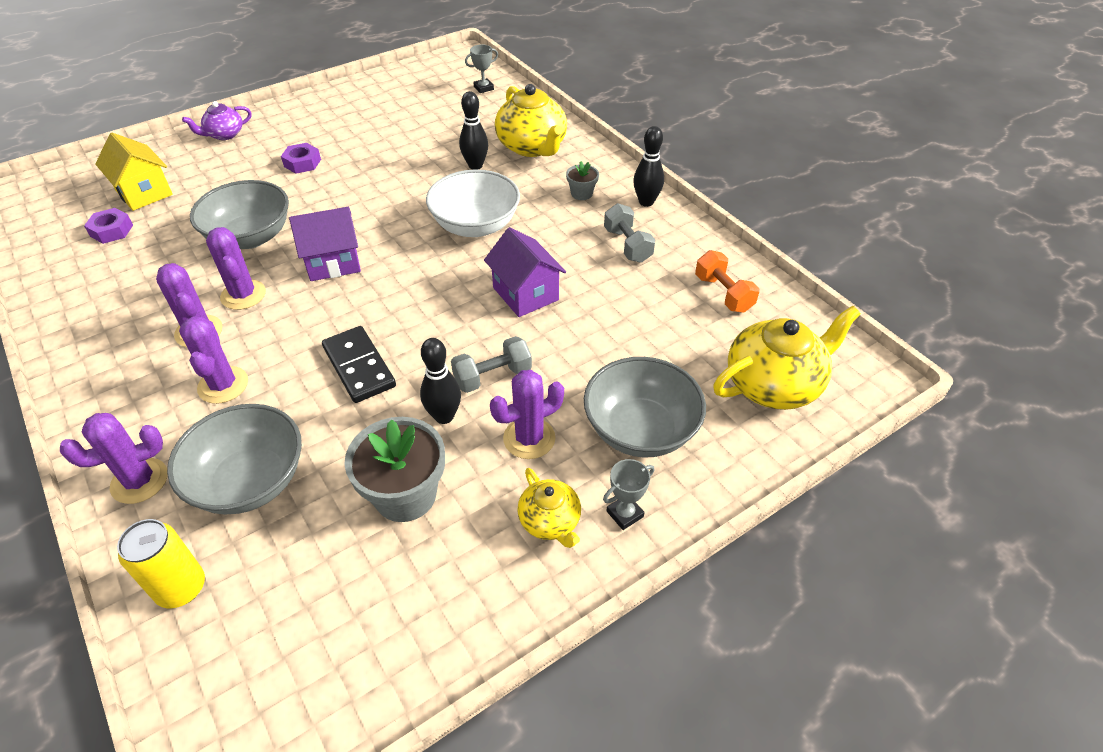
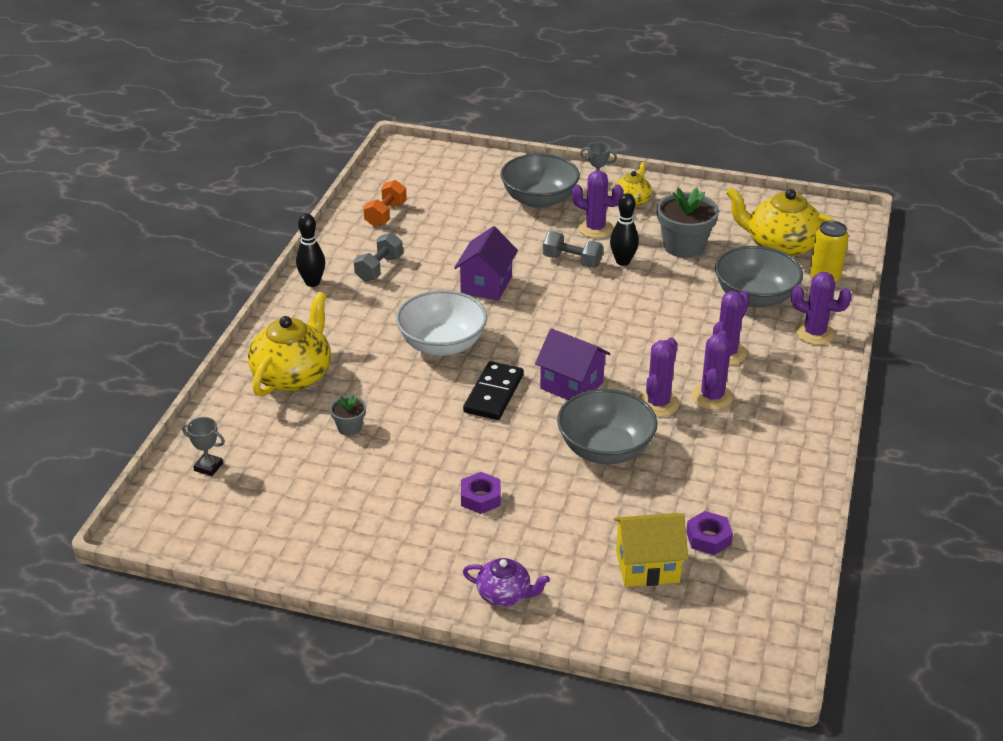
camera: 130 degrees left, 10 degrees down
yellow house [95,133,173,211] -> yellow house turned 75 degrees clockwise [613,513,688,587]
black domino [322,326,396,403] -> black domino moved to [463,361,524,420]
black bowling pin [459,91,488,170] -> none
grey flower pot [566,161,599,200] -> grey flower pot moved to [330,394,366,436]
yellow teapot [713,306,861,410] -> yellow teapot moved to [726,187,836,257]

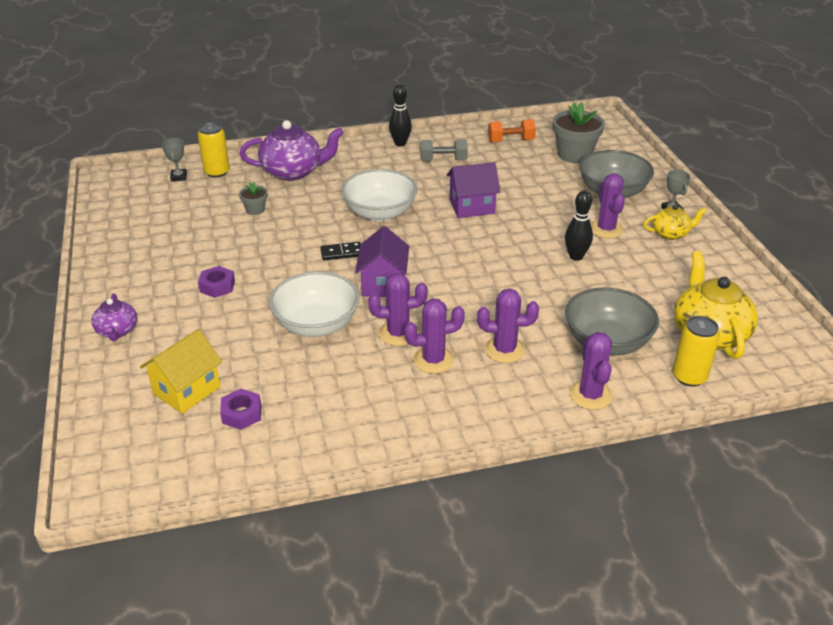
camera: 60 degrees right, 0 degrees up
yellow teapot [248,292,331,397] -> purple teapot [240,120,344,181]
black domino [463,361,524,420] -> black domino [320,242,361,260], size x0.62
grey dumbbell [543,231,603,268] -> none
grey bowl [557,389,658,464] -> white bowl [269,272,360,337]
yellow house [613,513,688,587] -> yellow house turned 75 degrees clockwise [140,329,222,414]
grey flower pot [657,187,719,258] -> grey flower pot moved to [553,102,605,163]
none -> yellow can [197,122,230,178]

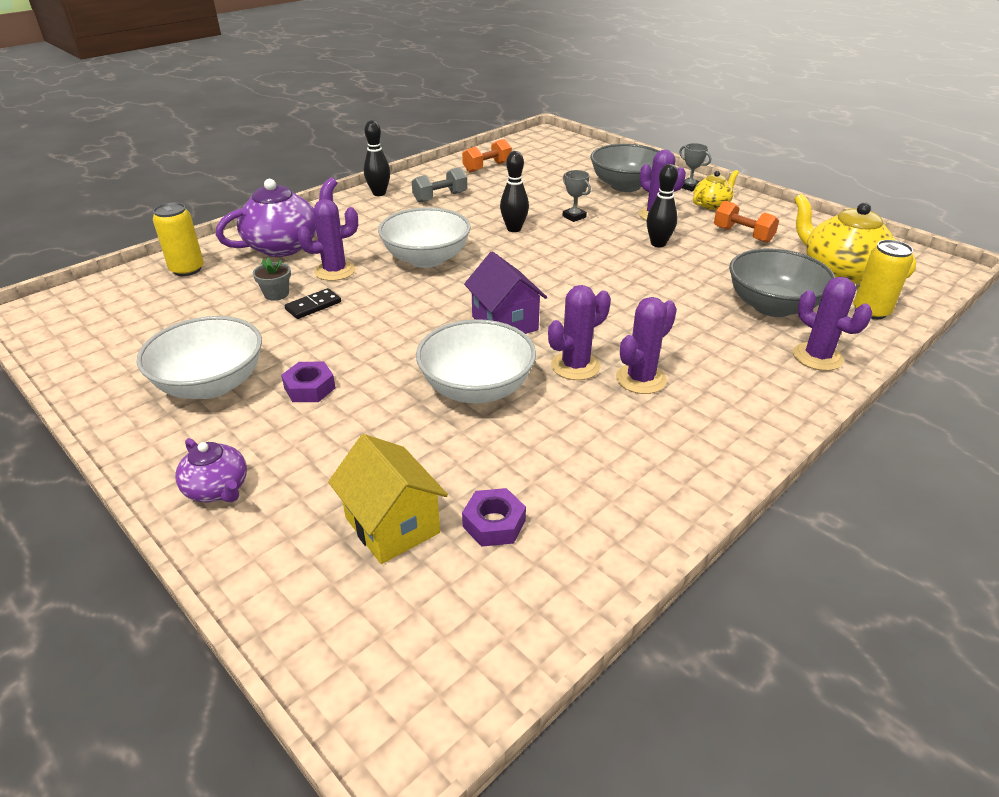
camera: 30 degrees left, 0 degrees up
yellow house [140,329,222,414] -> yellow house turned 45 degrees counterclockwise [328,434,448,564]
grey trophy [162,138,187,181] -> grey trophy moved to [562,170,591,222]
black domino [320,242,361,260] -> black domino moved to [285,288,341,319]
purple house [447,162,500,218] -> black bowling pin [500,151,529,232]
purple cactus [477,289,539,363] -> purple cactus moved to [297,199,358,281]
grey flower pot [553,102,605,163] -> none
none -> white bowl [136,316,262,399]
none -> orange dumbbell [714,201,779,243]

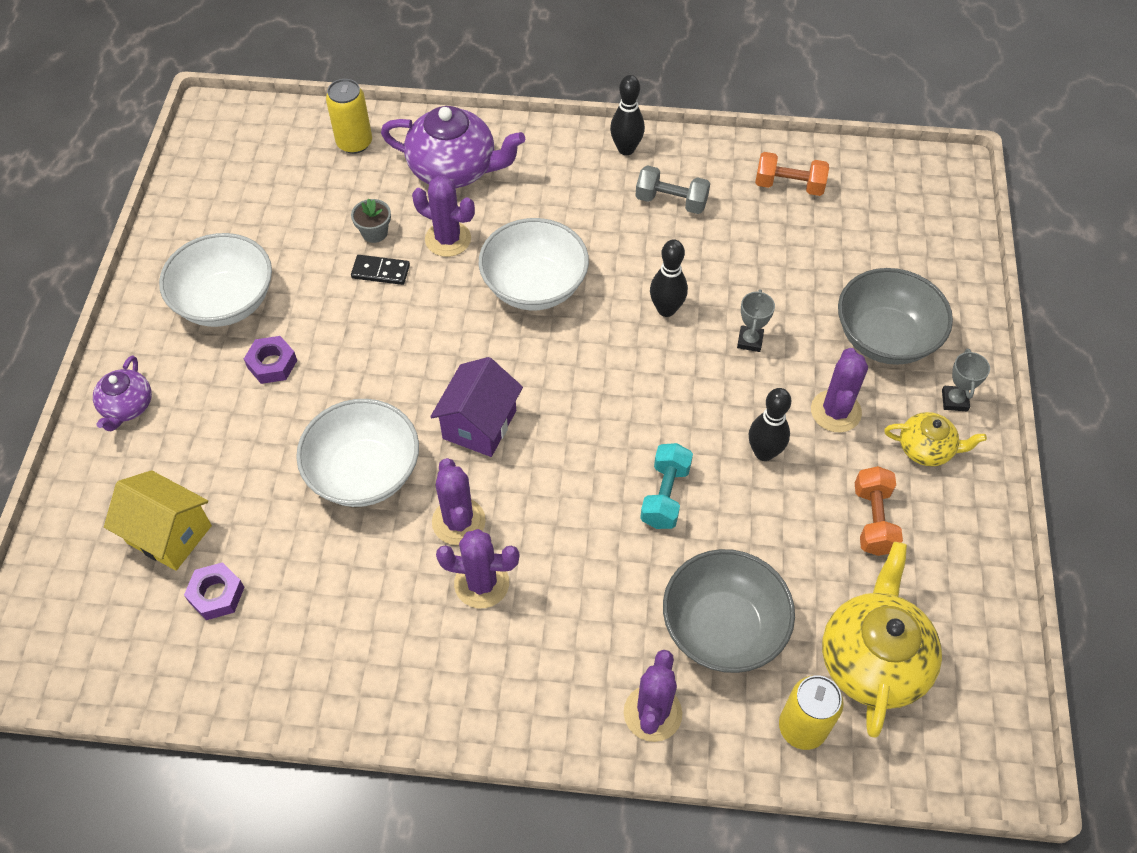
camera: 50 degrees right, 20 degrees up
yellow house [328,434,448,564] -> yellow house turned 75 degrees counterclockwise [104,470,212,571]
purple cactus [548,285,611,380] -> purple cactus turned 60 degrees clockwise [432,458,486,545]
none -> turquoise dumbbell [640,443,693,529]

